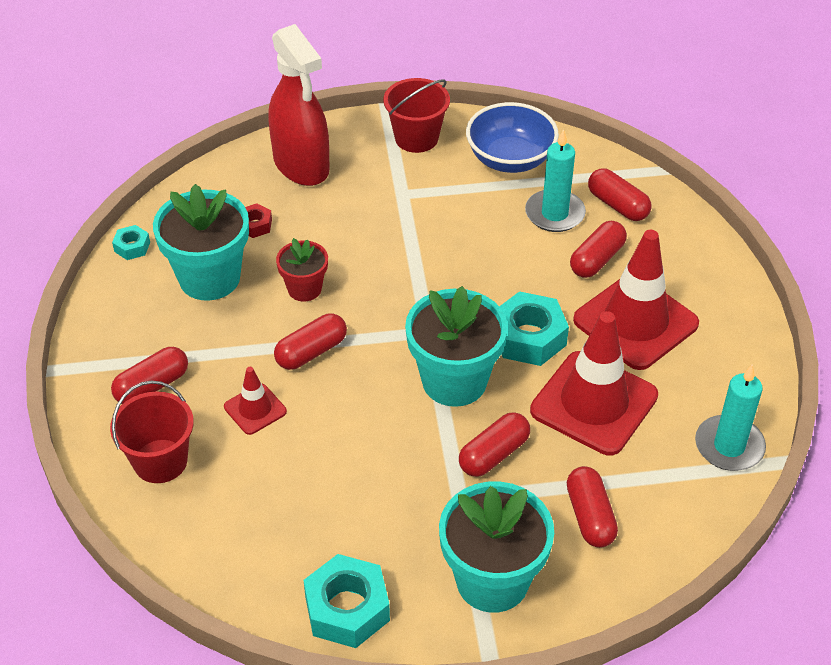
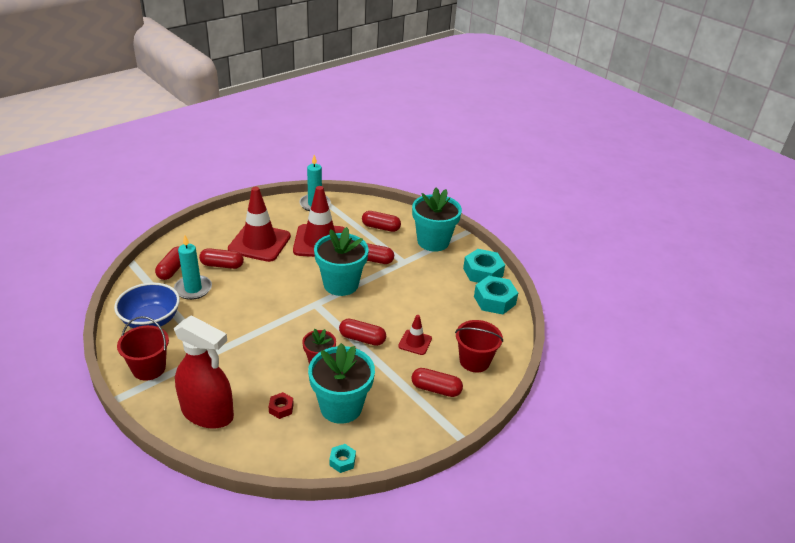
camera: 125 degrees left, 10 degrees down
red spray bottle [268,24,330,186] -> red spray bottle turned 90 degrees clockwise [174,315,234,429]
turquoise nut [499,291,569,366] -> turquoise nut moved to [474,276,518,314]
red capsule [566,466,618,548] -> red capsule turned 60 degrees clockwise [362,211,401,232]

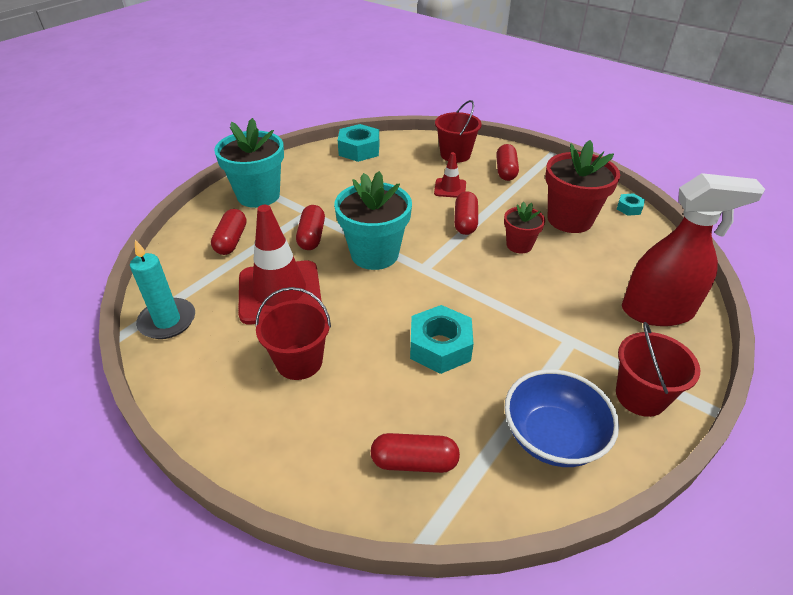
camera: 100 degrees left, 5 degrees up
turquoise candle [174,235,212,300] -> none
red spray bottle [174,315,234,429] -> red spray bottle turned 75 degrees clockwise [622,173,765,326]
red capsule [199,248,244,269] -> none
red traffic cone [228,187,291,262] -> red bucket [255,287,331,380]
red nut [269,392,294,419] -> none
turquoise flower pot [308,343,375,424] -> red flower pot [545,140,620,233]
turquoise nut [463,249,505,283] -> turquoise nut moved to [410,305,474,374]

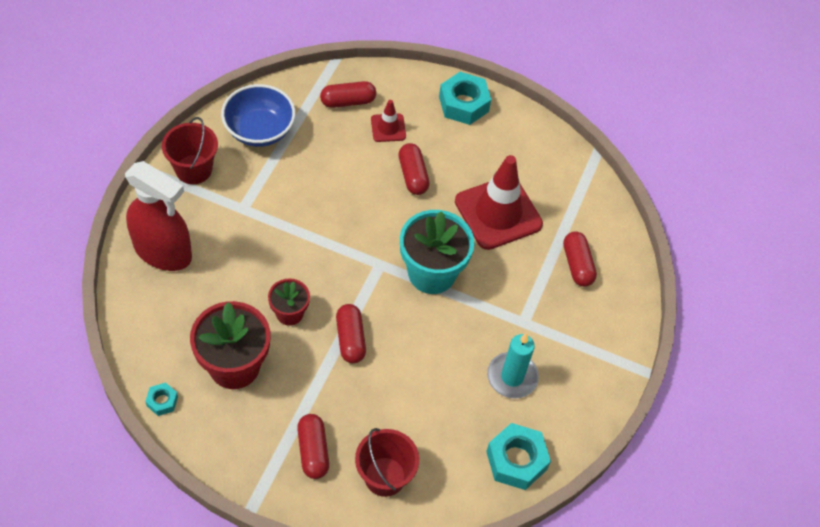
camera: 160 degrees right, 15 degrees up
turquoise candle [130,240,195,339] -> turquoise candle moved to [487,333,539,399]
turquoise flower pot [214,118,284,208] -> none
red bucket [255,287,331,380] -> none
red capsule [296,205,325,250] -> red capsule moved to [398,143,430,195]
turquoise nut [410,305,474,374] -> turquoise nut moved to [439,72,491,125]
red traffic cone [434,152,466,198] -> red traffic cone moved to [371,100,406,142]
red spray bottle [622,173,765,326] -> red spray bottle turned 135 degrees counterclockwise [125,161,192,271]

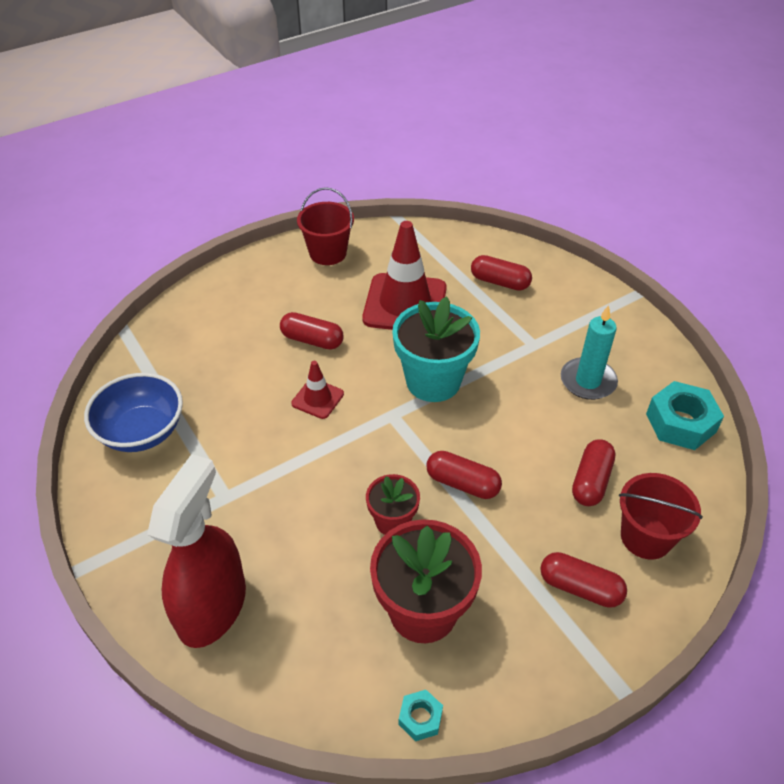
camera: 50 degrees left, 10 degrees down
red spray bottle [125,161,192,271] -> red spray bottle turned 45 degrees counterclockwise [147,454,246,648]
red bucket [162,117,218,184] -> red bucket moved to [297,187,354,265]
red capsule [320,81,376,108] -> red capsule moved to [572,439,616,506]
red traffic cone [371,100,406,142] -> red traffic cone moved to [291,361,344,419]
turquoise nut [439,72,491,125] -> none

